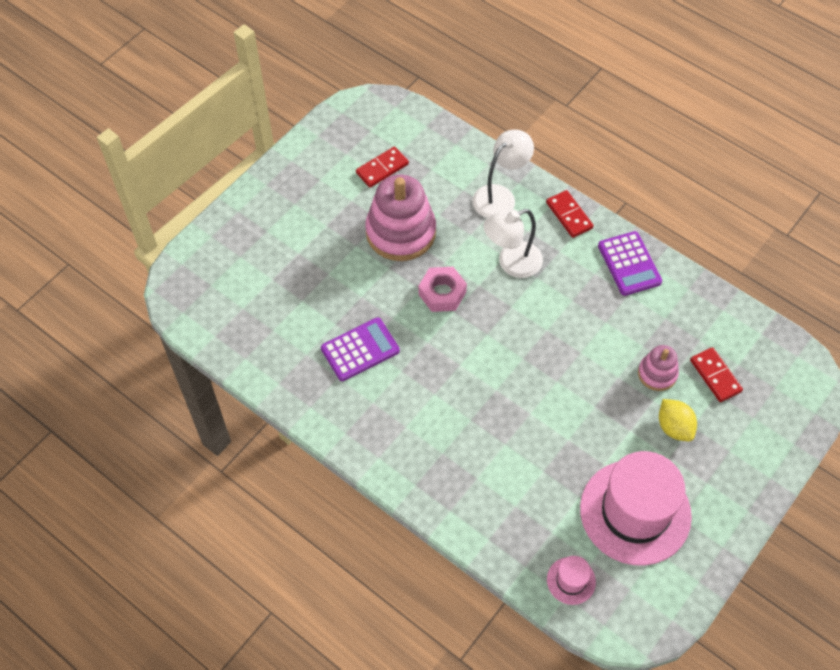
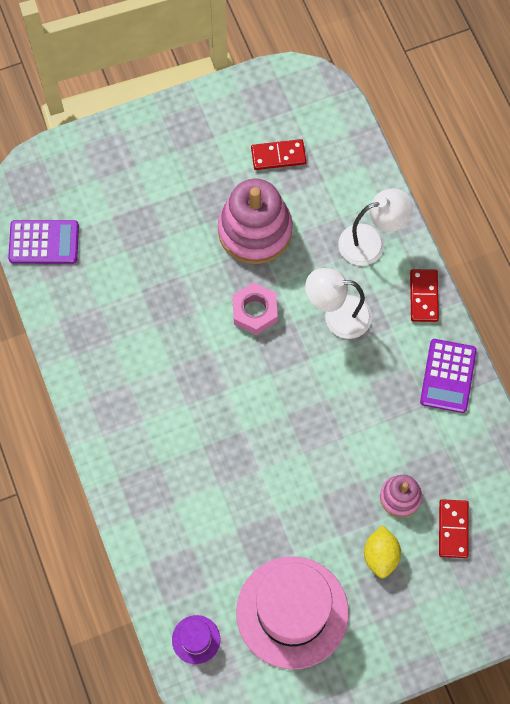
camera: 30 degrees right, 10 degrees up
purple calculator [321,318,400,381] -> purple calculator moved to [8,220,79,264]
pink hat [547,556,596,605] -> purple hat [172,615,220,664]

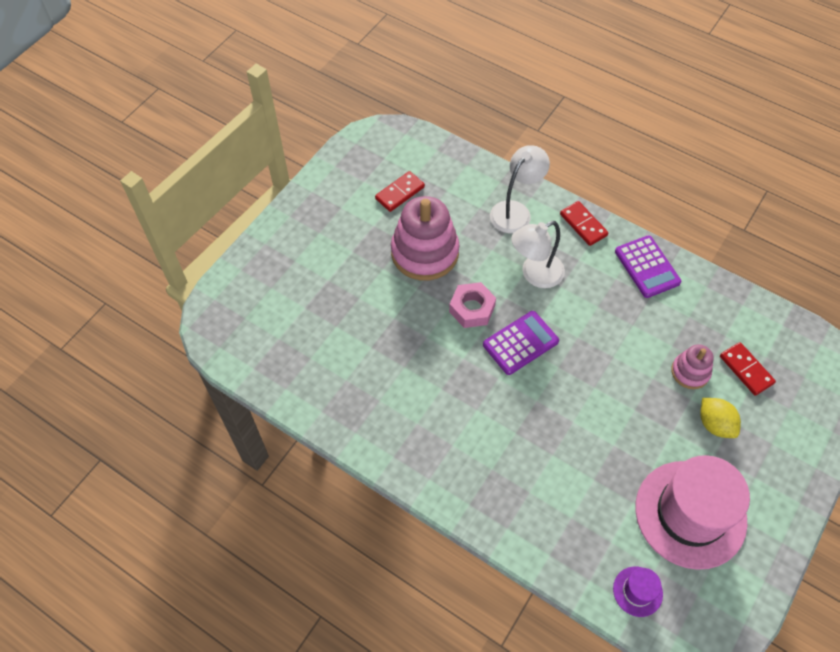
camera: 35 degrees left, 10 degrees down
purple calculator [8,220,79,264] -> purple calculator moved to [483,311,559,375]

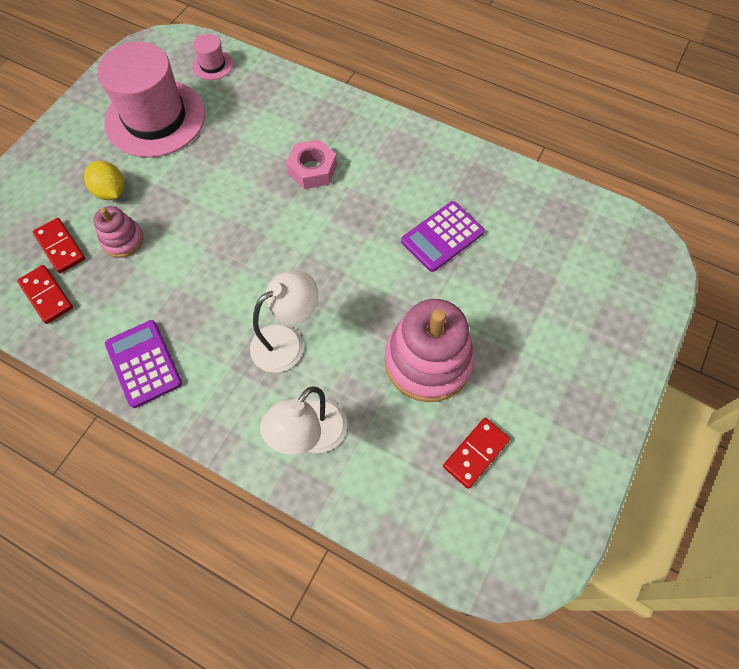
camera: 175 degrees right, 5 degrees up
pink nut [449,282,496,328] -> pink nut moved to [286,140,337,189]
purple calculator [483,311,559,375] -> purple calculator moved to [401,201,484,272]
red domino [560,201,608,246] -> red domino moved to [17,265,73,324]
purple hat [613,566,663,617] -> pink hat [192,34,233,80]

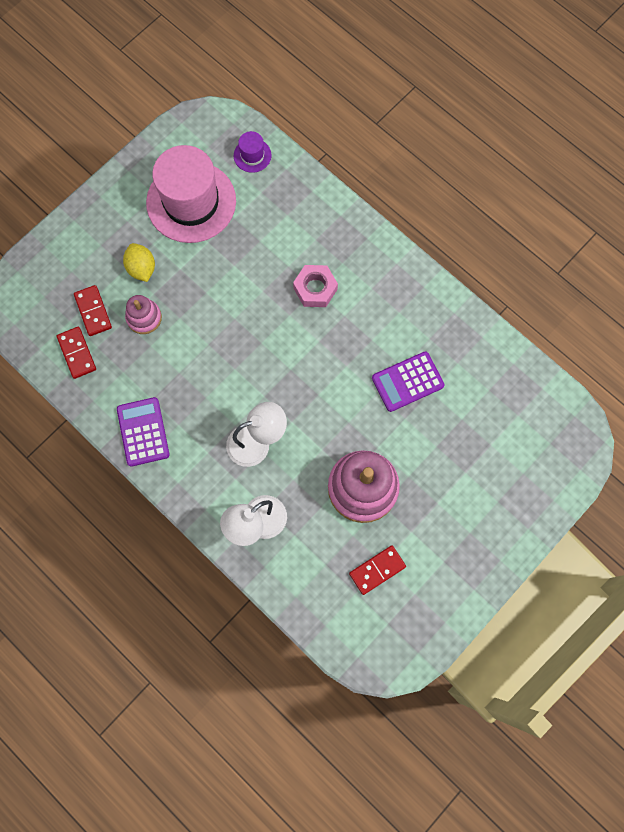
camera: 15 degrees right, 10 degrees up
pink hat [192,34,233,80] -> purple hat [234,131,271,173]

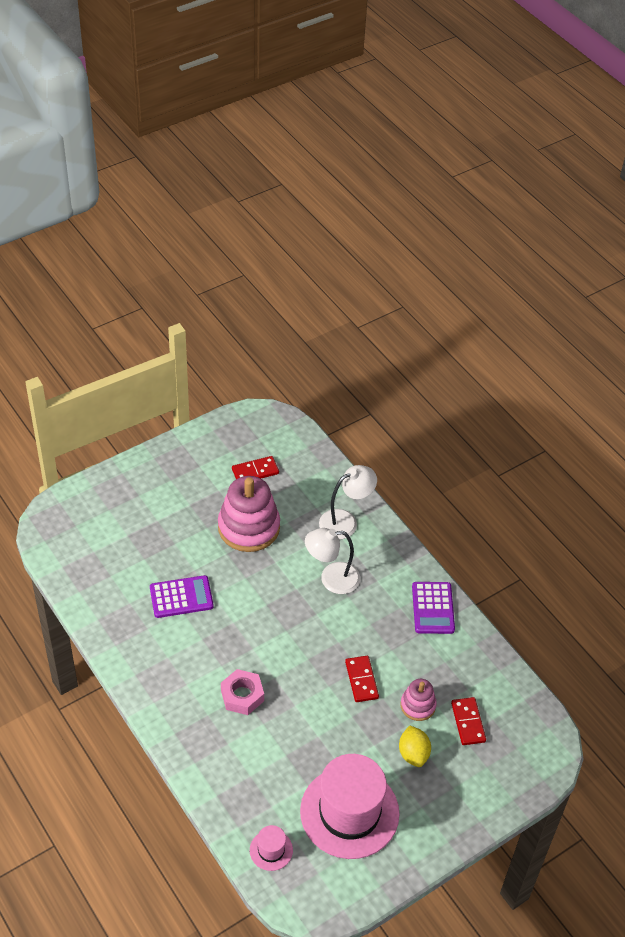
camera: 170 degrees left, 25 degrees down
red domino [57,327,96,379] -> red domino moved to [345,656,379,702]
purple hat [234,131,271,173] -> pink hat [250,825,293,871]

